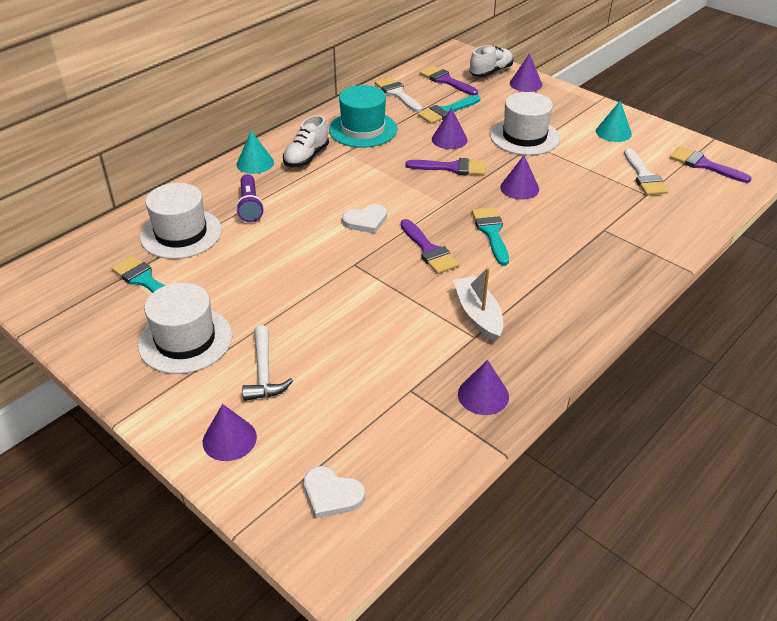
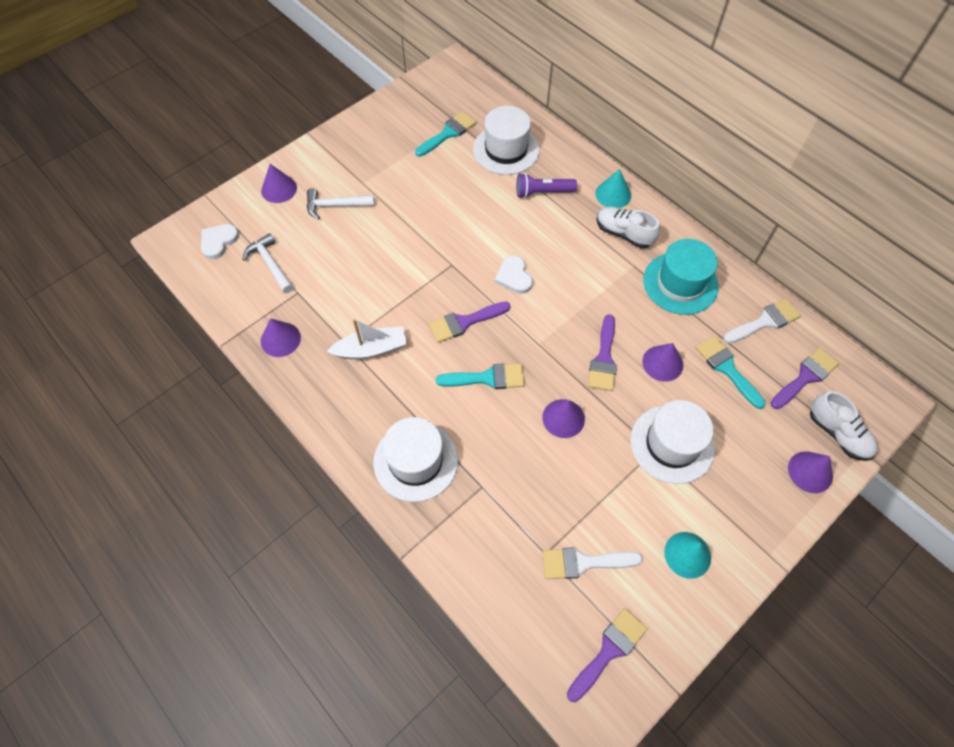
camera: 95 degrees right, 20 degrees up
white hat [138,283,232,374] -> white hat moved to [373,417,458,502]
none -> white hammer [242,233,294,293]

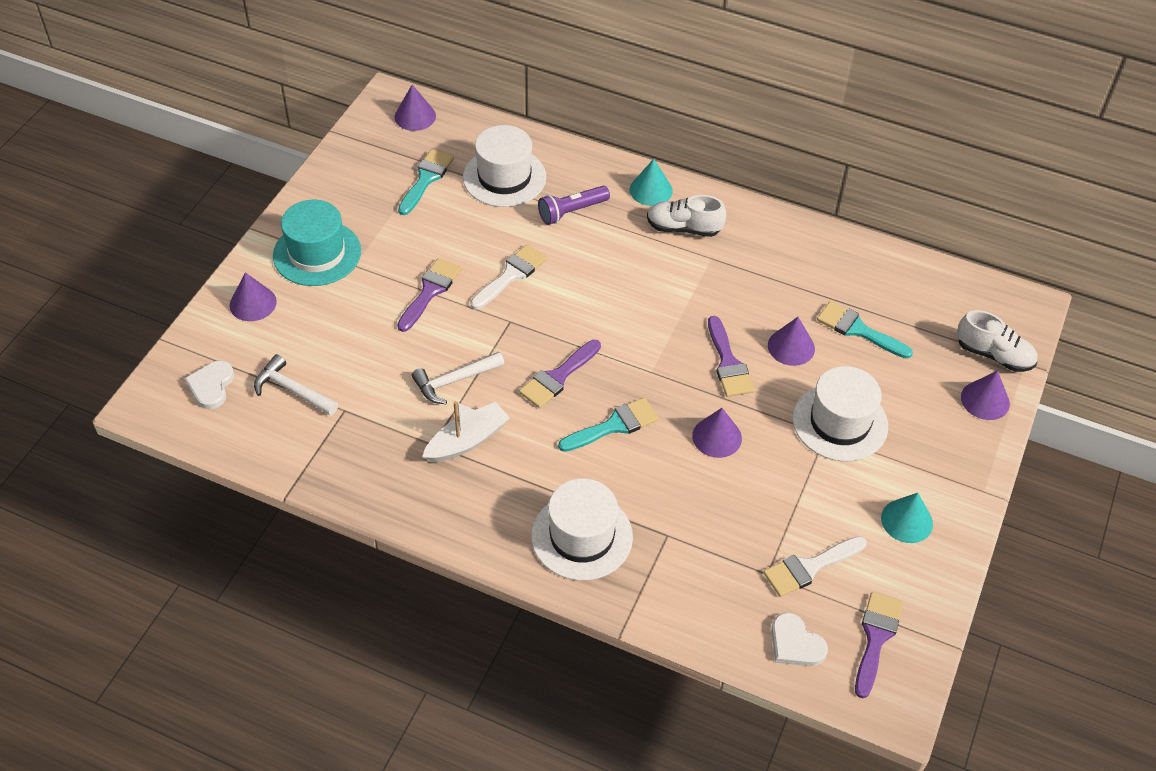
camera: 25 degrees left, 10 degrees down
purple cone [261,318,301,357] -> purple cone moved to [394,85,436,131]
white hammer [307,188,375,220] -> white hammer moved to [412,352,505,404]
white heart [495,255,533,294] -> white heart moved to [771,612,828,666]
turquoise hat [643,239,719,315] -> turquoise hat moved to [273,200,361,286]
white brush [723,298,801,343] -> white brush moved to [470,244,547,309]
purple brush [771,348,839,409] -> purple brush moved to [397,258,461,332]

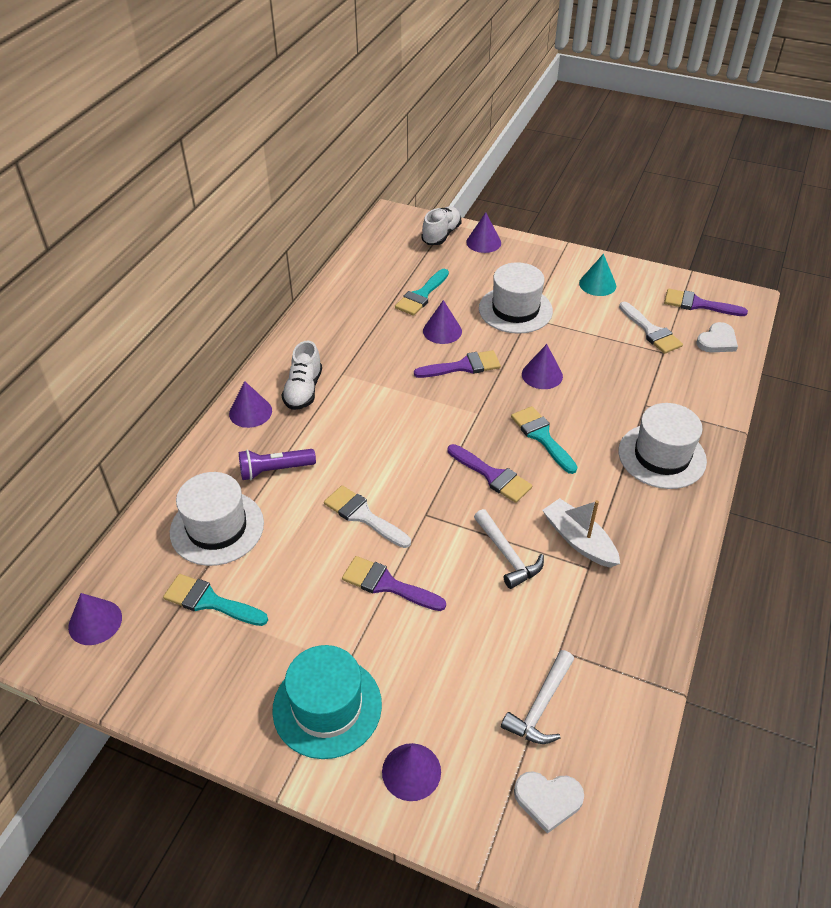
camera: 90 degrees left, 5 degrees down
purple flashlight [538,186,610,225] -> purple flashlight turned 105 degrees clockwise [239,449,316,480]
turquoise cone [629,159,673,206] -> purple cone [229,381,272,428]

